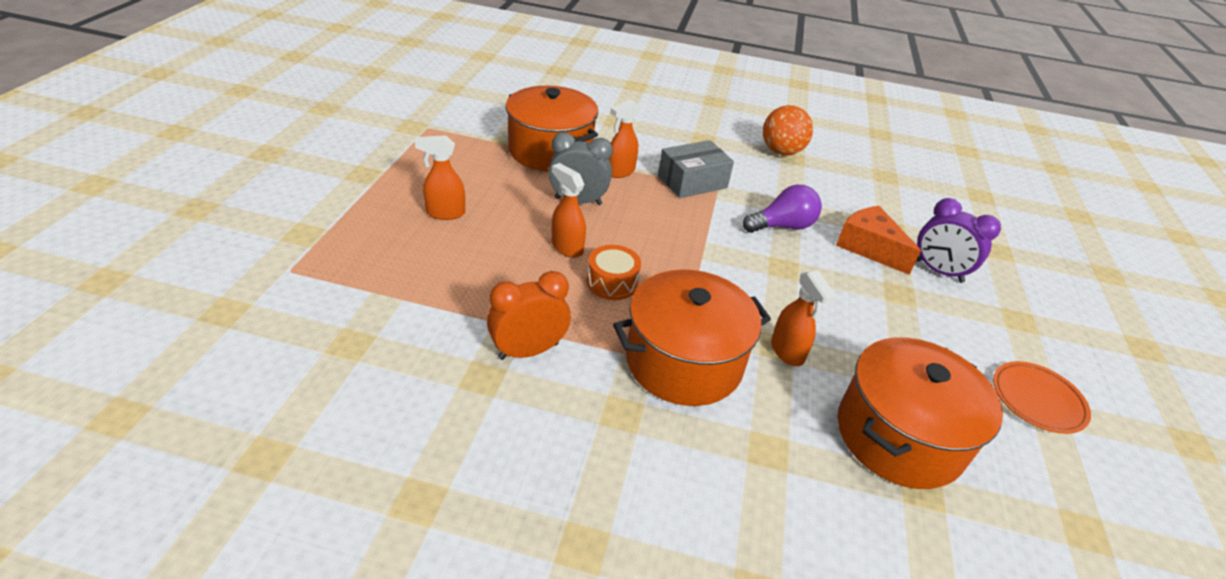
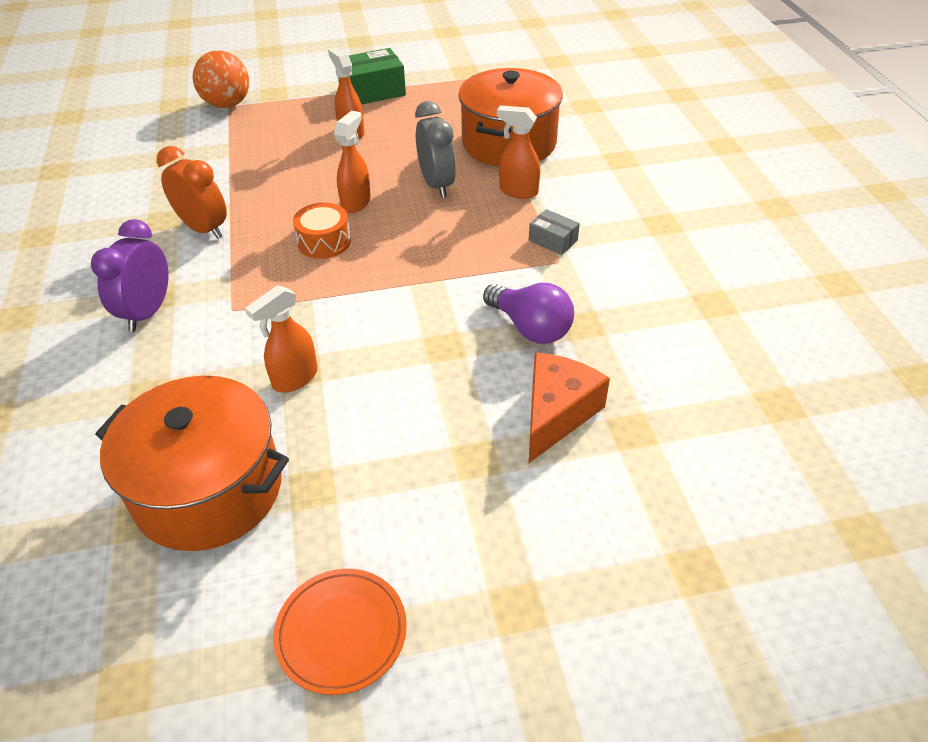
camera: 70 degrees right, 5 degrees up
orange pot [613,269,771,406] -> none
grey box [658,140,734,198] -> grey box [529,209,580,255], size x0.55
orange ball [763,105,813,155] -> orange ball moved to [193,51,249,108]
purple clock [916,198,1001,283] -> purple clock moved to [91,219,168,332]
none -> green box [338,48,406,105]

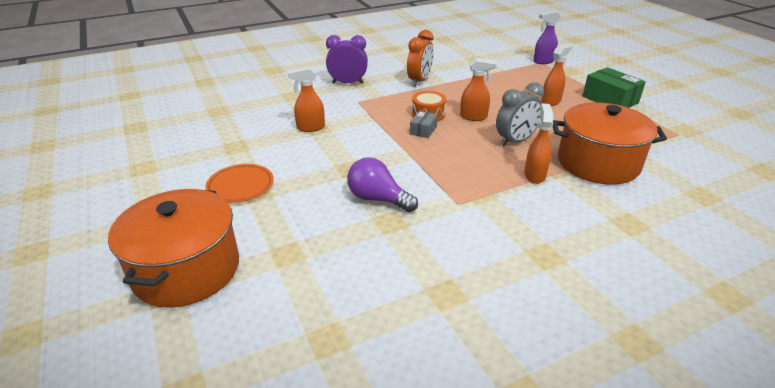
camera: 75 degrees right, 10 degrees down
orange pot [95,376,289,551] -> orange pot moved to [108,189,239,307]
orange ball [193,51,249,108] -> purple spray bottle [533,11,561,64]
orange spray bottle [245,285,318,392] -> orange spray bottle turned 45 degrees counterclockwise [288,67,325,132]
orange plate [273,569,407,695] -> orange plate moved to [206,164,274,203]
purple light bulb [483,283,574,344] -> purple light bulb turned 90 degrees clockwise [347,157,418,212]
grey box [529,209,580,255] -> grey box moved to [410,111,438,138]
orange cheese [529,352,610,463] -> none

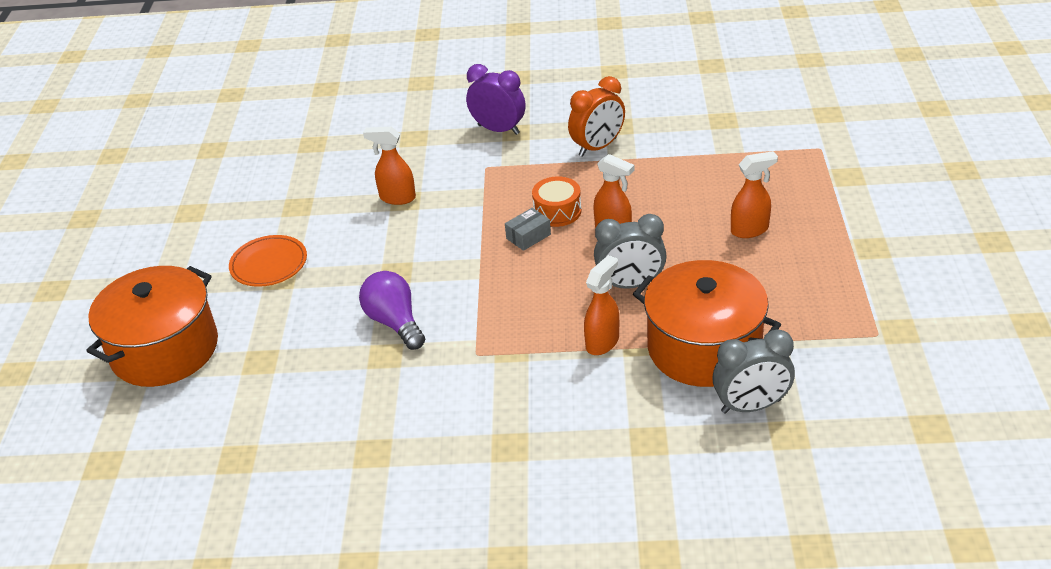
camera: 30 degrees right, 5 degrees up
purple spray bottle [533,11,561,64] -> none
green box [583,67,646,108] -> none
none -> grey clock [712,329,795,414]

